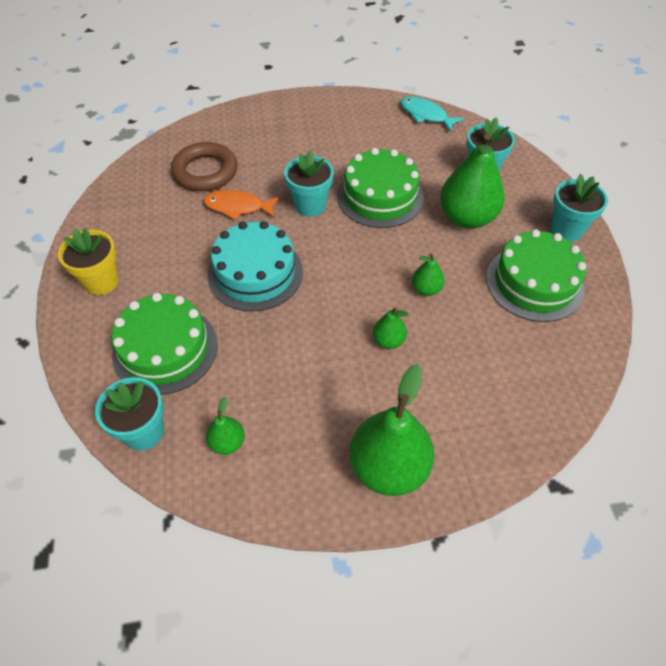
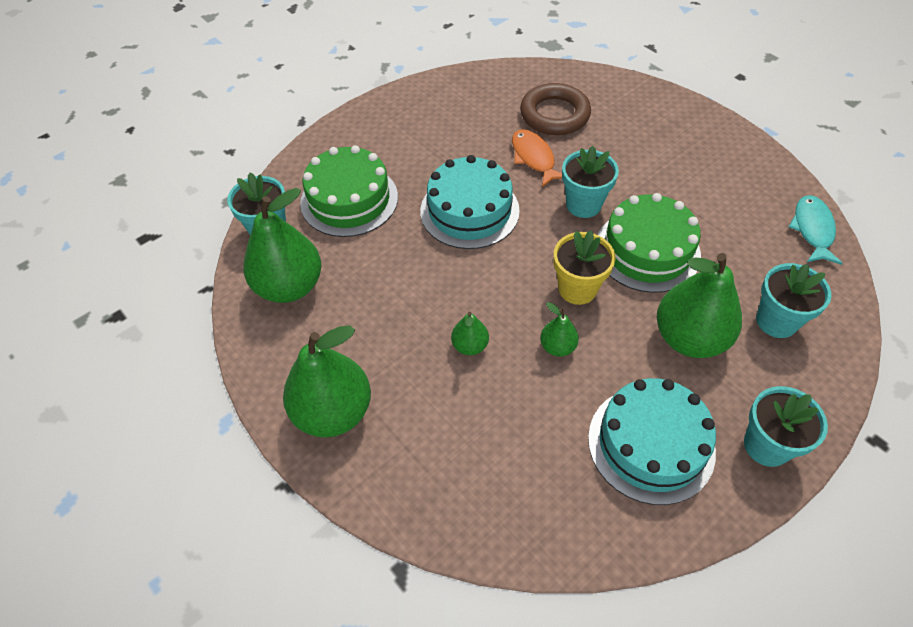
camera: 60 degrees right, 0 degrees up
yellow flower pot [58,228,119,295] -> yellow flower pot moved to [554,231,616,305]
green pear [206,396,245,455] -> green pear [244,188,322,303], size x2.11
green cake [486,229,586,322] -> turquoise cake [588,378,716,505]

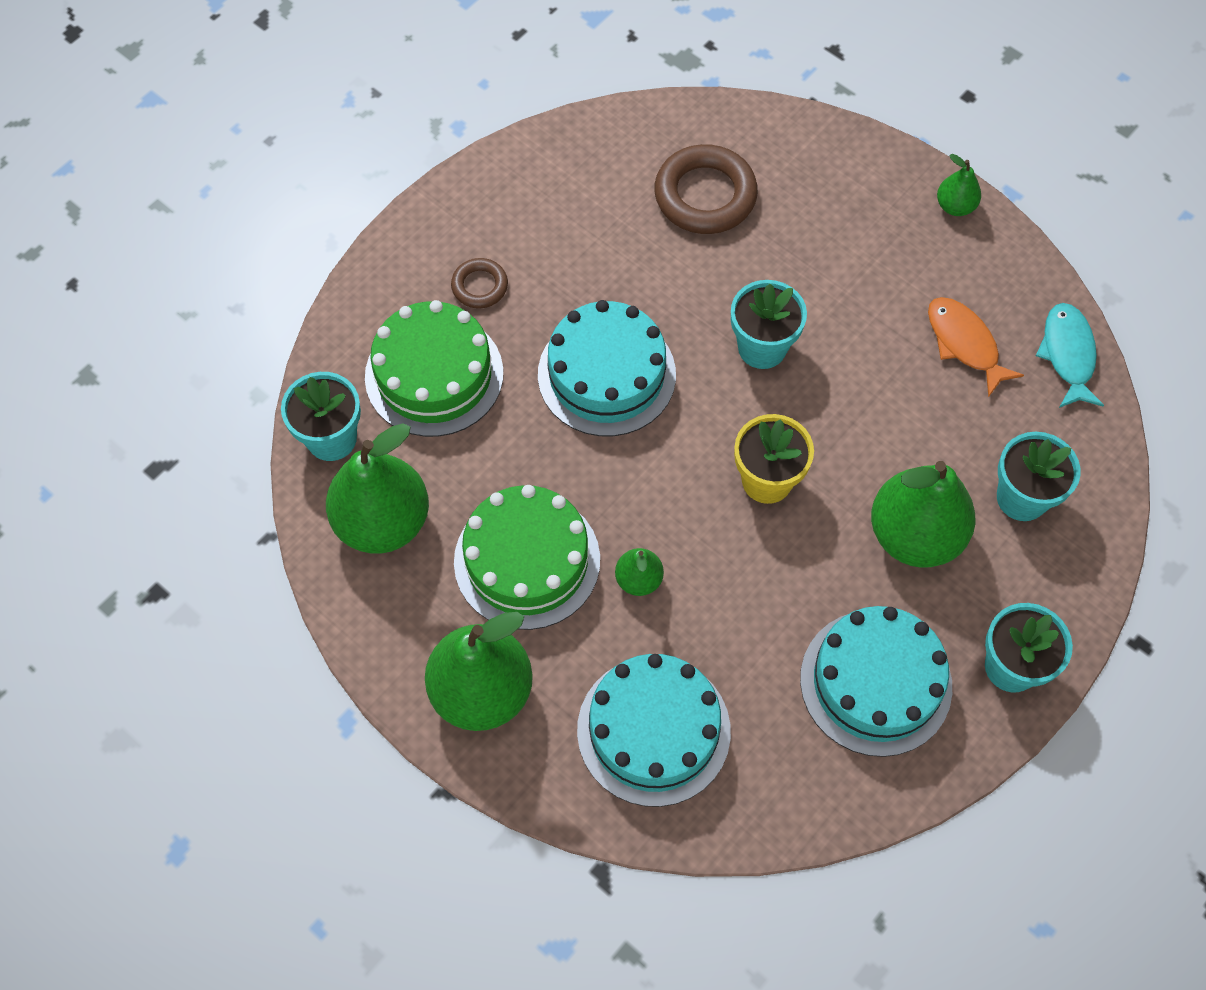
camera: 10 degrees left, 10 degrees up
orange fish [512,129,562,187] -> orange fish moved to [928,297,1024,397]
green pear [540,302,579,357] -> green pear moved to [937,154,981,216]
green cake [598,193,701,293] -> green cake moved to [454,485,600,630]
none -> brown ring [451,258,508,308]
none -> turquoise cake [577,654,731,807]

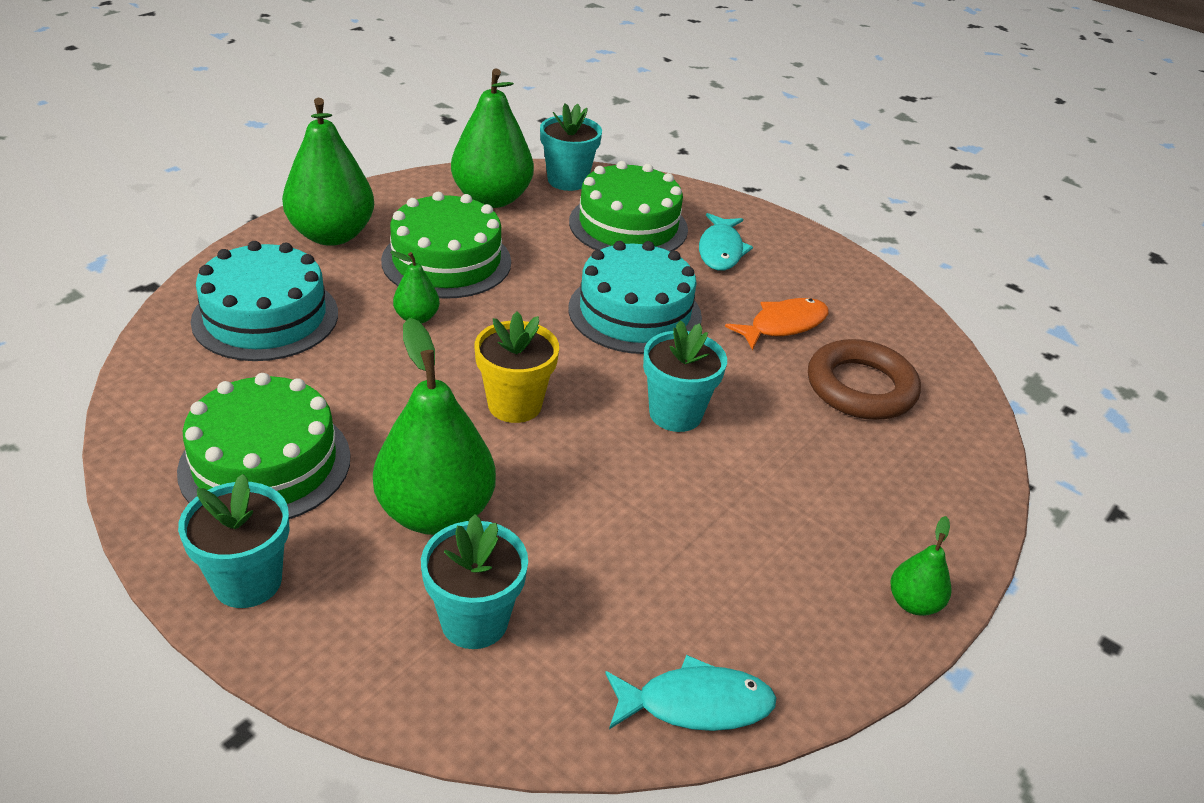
camera: 85 degrees right, 25 degrees down
brown ring [451,258,508,308] -> turquoise fish [699,213,753,271]
turquoise cake [800,606,952,757] -> green cake [177,373,351,519]
orange fish [928,297,1024,397] -> orange fish moved to [725,298,829,350]

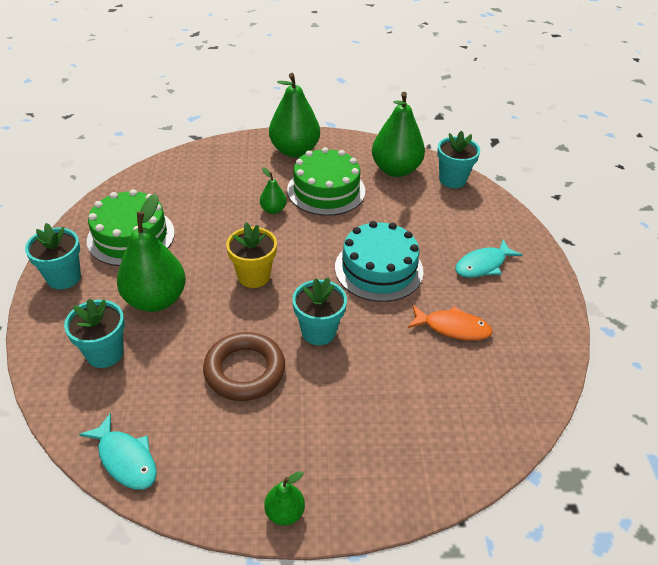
camera: 50 degrees right, 5 degrees up
turquoise cake [191,241,338,361] -> none
green cake [569,161,688,252] -> none
brown ring [808,339,921,420] -> brown ring moved to [203,332,285,401]

